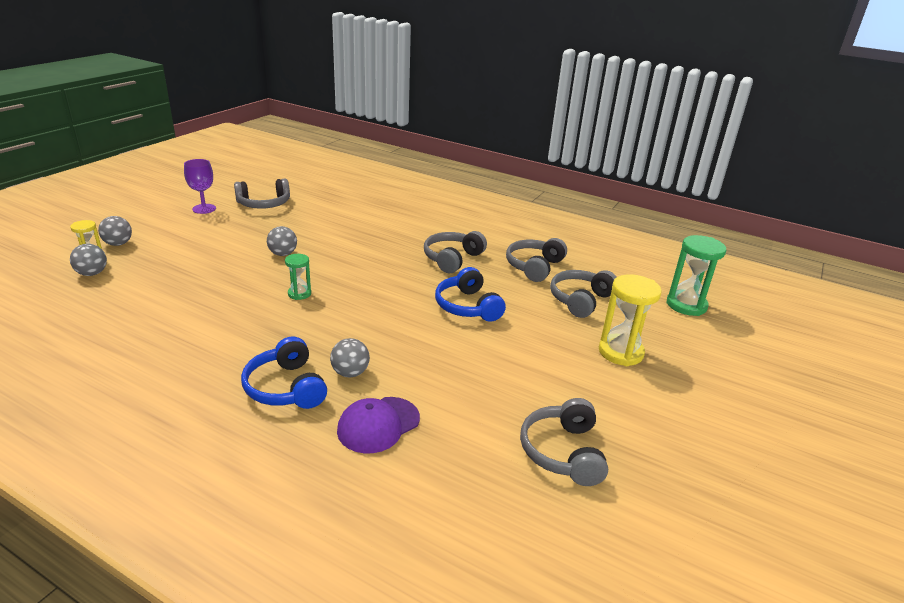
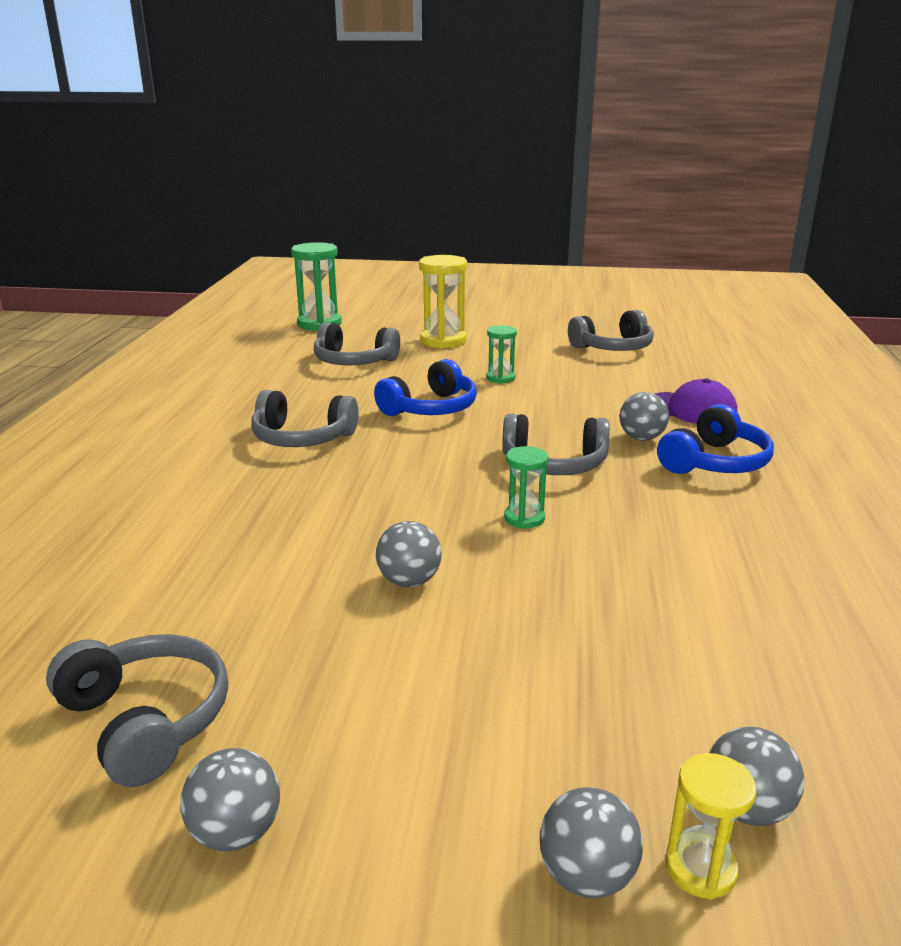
camera: 110 degrees left, 5 degrees down
purple goblet [184,159,216,214] -> grey ball [180,748,280,851]
grey headphones [506,238,567,282] -> grey headphones moved to [502,414,610,475]
none -> green hourglass [486,325,517,384]

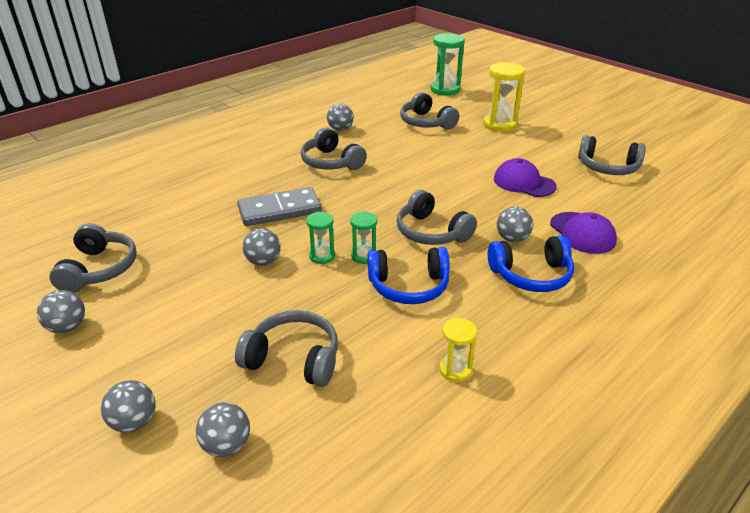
camera: 40 degrees right, 10 degrees up
blue headphones [374,359,477,416] -> blue headphones moved to [368,247,450,304]
green hourglass [486,325,517,384] -> green hourglass moved to [306,212,335,264]
yellow hourglass [665,753,757,900] -> yellow hourglass moved to [439,318,477,382]
none -> grey headphones [235,310,338,387]
none -> grey domino [237,187,322,226]
none -> grey ball [327,103,353,131]
none -> purple cap [494,158,557,197]

